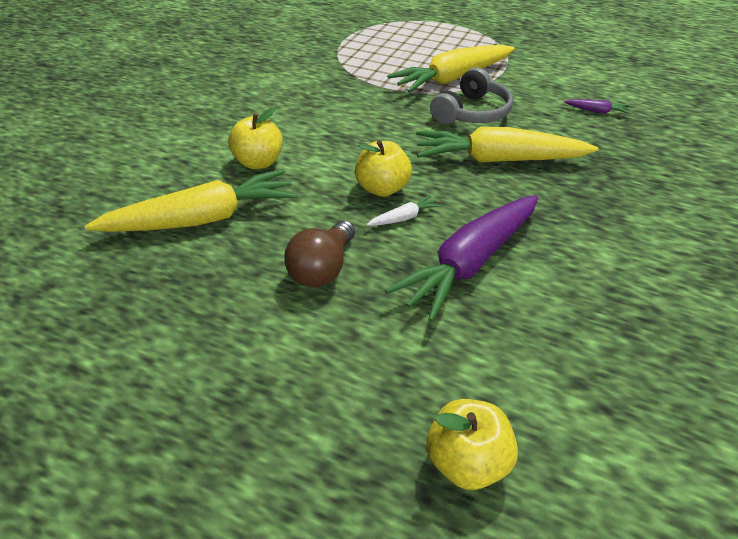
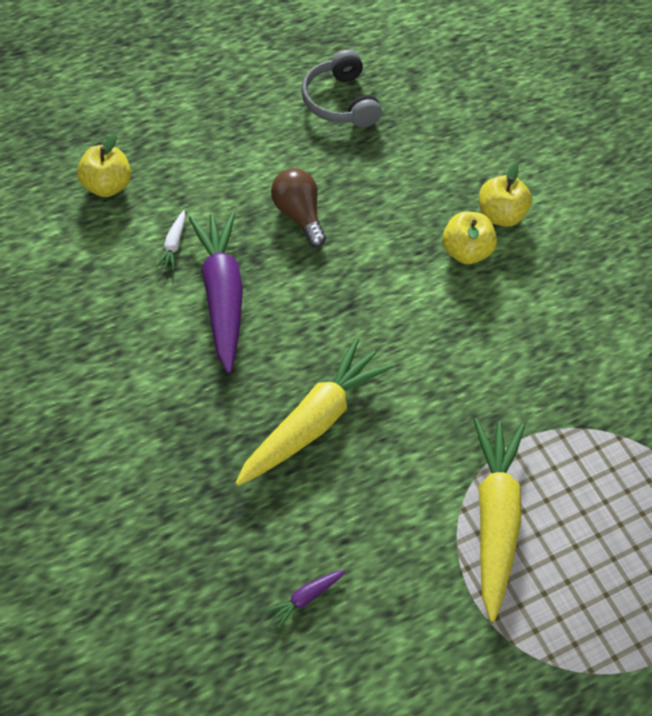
camera: 125 degrees right, 15 degrees up
yellow carrot [85,169,297,232] -> none
yellow apple [355,140,412,197] -> yellow apple moved to [479,162,532,227]
white carrot [366,195,441,226] -> white carrot moved to [156,210,186,270]
grey headphones [430,67,513,124] -> grey headphones moved to [301,50,382,127]

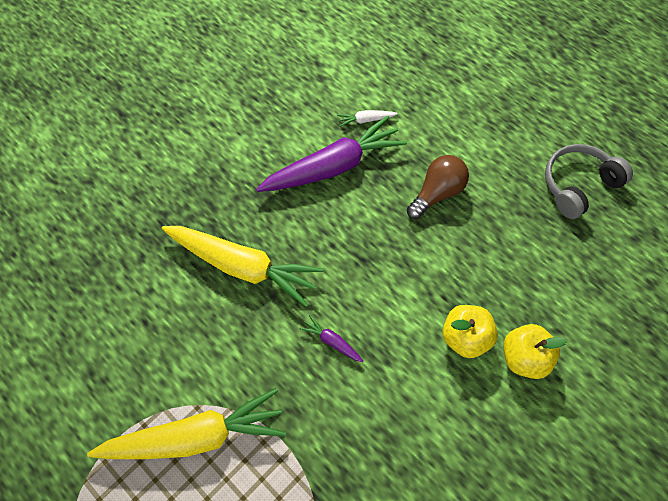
camera: 75 degrees right, 5 degrees up
yellow apple [77,134,131,197] -> none
purple carrot [266,569,345,628] -> purple carrot moved to [300,315,364,362]

